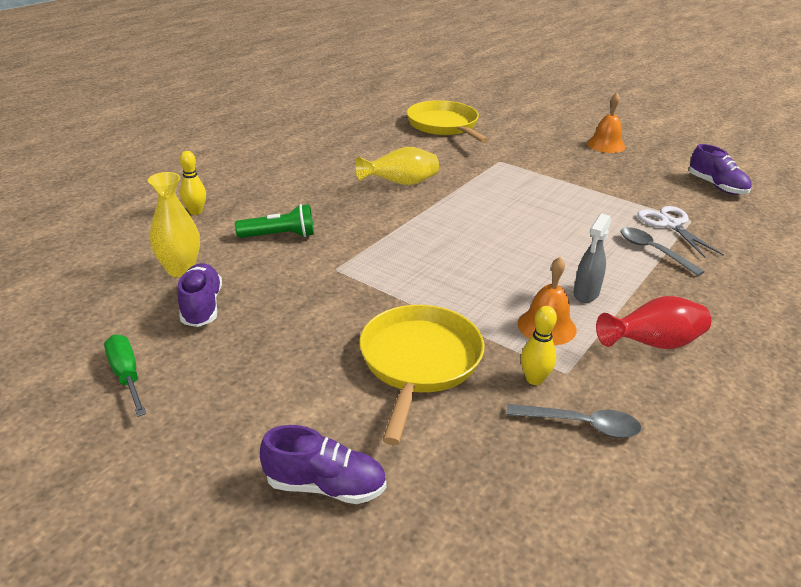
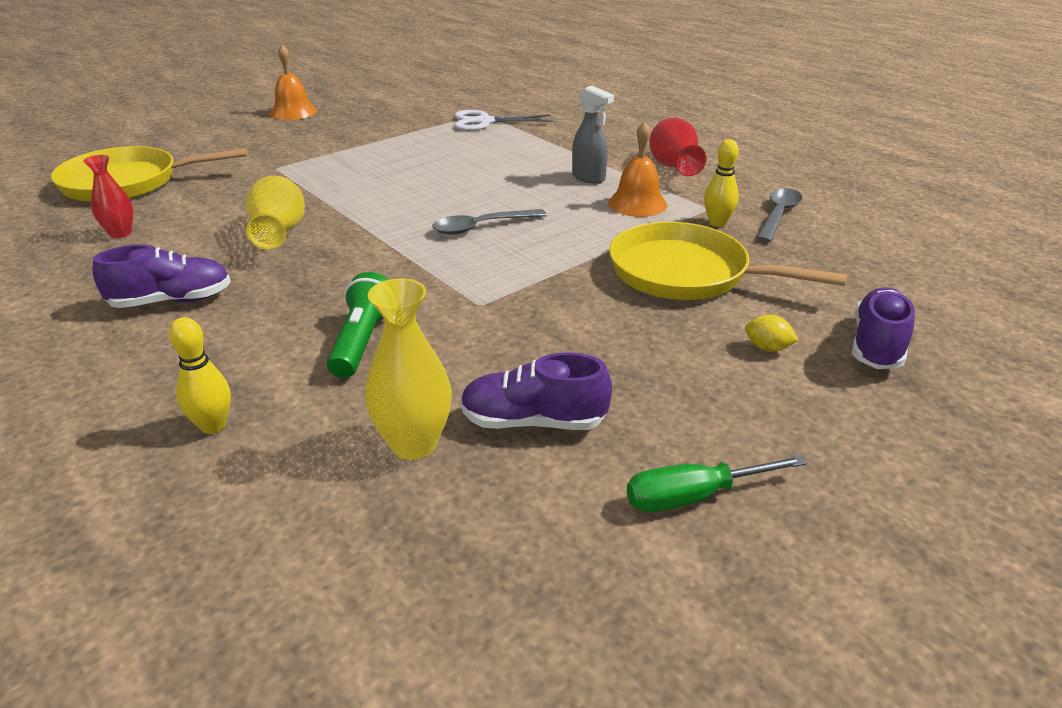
camera: 75 degrees left, 0 degrees up
grey spoon [621,227,705,276] -> grey spoon moved to [432,209,547,235]
purple shoe [689,144,751,195] -> purple shoe moved to [92,245,231,308]
none -> red vase [83,155,134,238]
none -> yellow lemon [745,315,799,352]

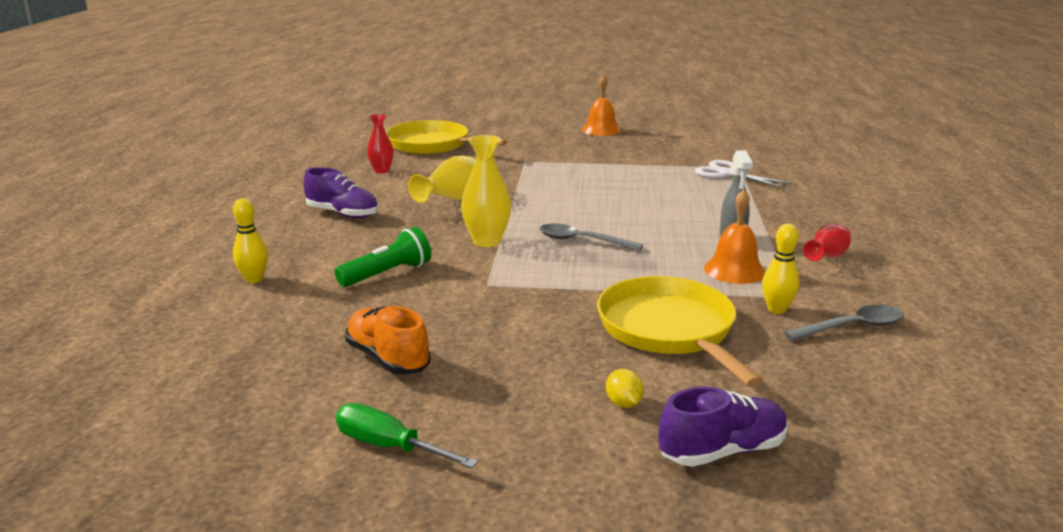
camera: 45 degrees right, 10 degrees down
yellow vase [365,278,452,460] -> yellow vase moved to [461,135,511,247]
purple shoe [460,353,612,430] -> orange shoe [345,306,430,375]
red vase [649,118,707,176] -> red vase [803,224,851,261], size x0.65

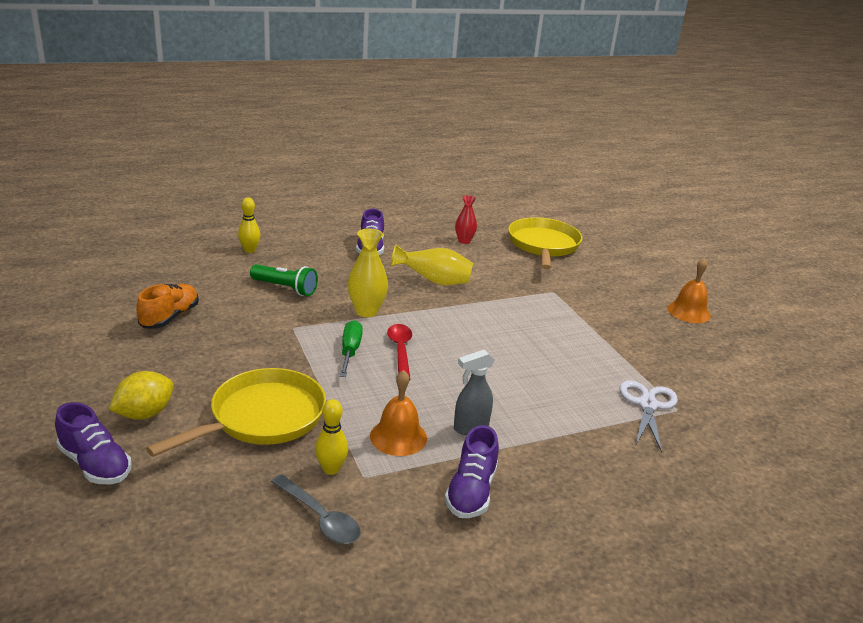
camera: 60 degrees right, 5 degrees up
green screwdriver [336,403,478,468] -> green screwdriver moved to [340,320,363,377]
grey spoon [539,224,643,251] -> red spoon [387,324,412,381]
yellow lemon [606,369,644,408] -> yellow lemon [109,371,174,420], size x1.79
red vase [803,224,851,261] -> purple shoe [445,425,499,518]

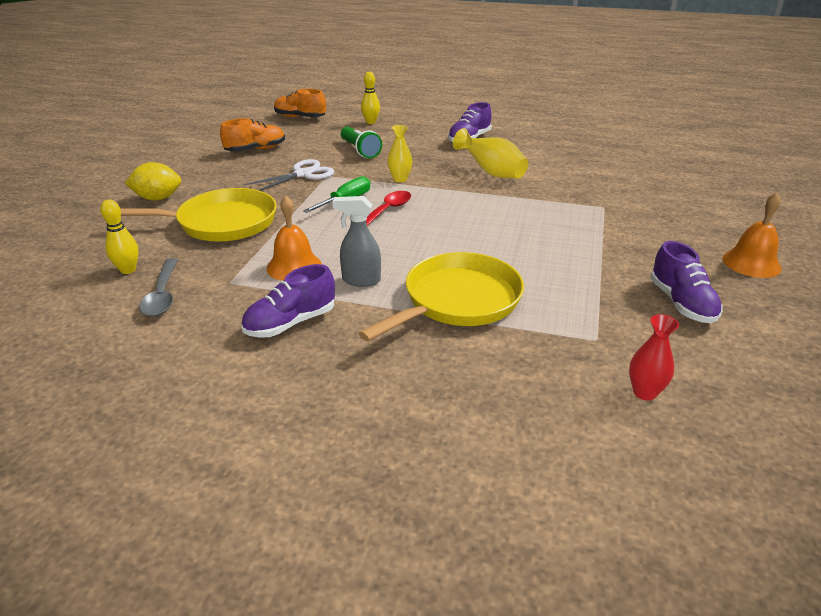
camera: 40 degrees right, 5 degrees up
purple shoe [55,402,132,484] -> purple shoe moved to [650,241,723,323]
yellow bowling pin [315,399,348,475] -> yellow bowling pin moved to [100,199,139,274]
yellow vase [348,228,388,317] -> yellow vase [387,125,412,182], size x0.65
red vase [455,195,477,244] -> red vase moved to [629,314,679,400]
yellow pan [508,217,583,270] -> yellow pan moved to [359,252,524,341]
white scissors [620,380,678,452] -> white scissors moved to [244,159,334,191]
none -> orange shoe [274,89,326,117]

